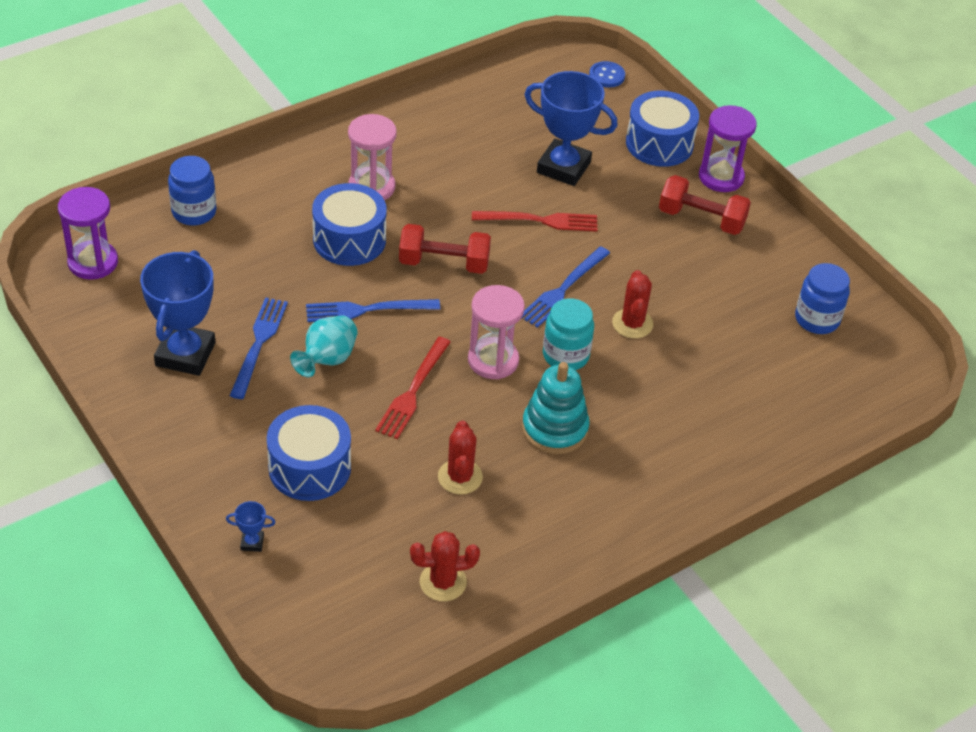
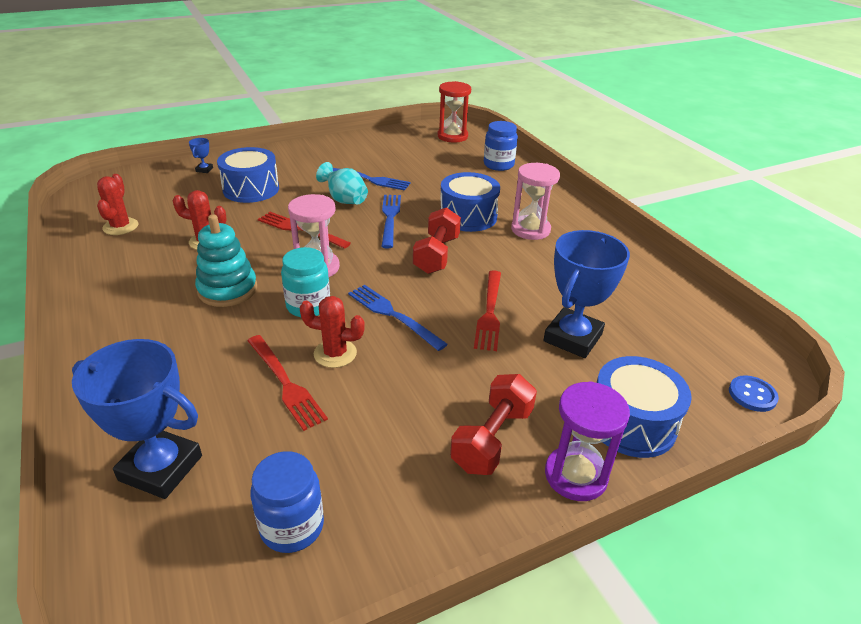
camera: 100 degrees right, 10 degrees down
purple hourglass [58,187,118,280] -> red hourglass [438,81,471,142]
blue trophy [140,250,215,376] -> blue trophy moved to [72,339,202,499]
none -> red fork [247,335,328,431]

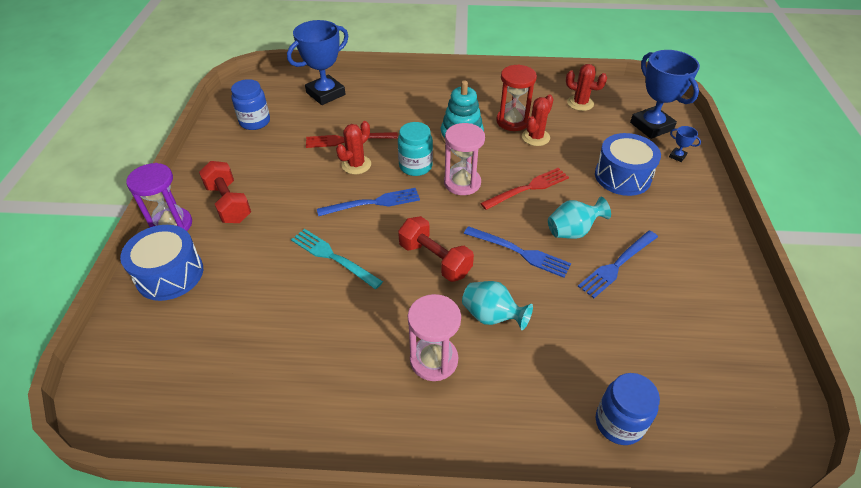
camera: 120 degrees right, 10 degrees up
red hourglass [438,81,471,142] -> red hourglass moved to [496,64,537,131]
blue drum [440,172,500,232] -> turquoise vase [462,281,533,330]
red fork [474,270,501,351] -> turquoise fork [291,229,383,289]
blue trophy [543,230,630,358] -> blue trophy moved to [630,50,700,139]
blue button [729,375,779,412] -> none

